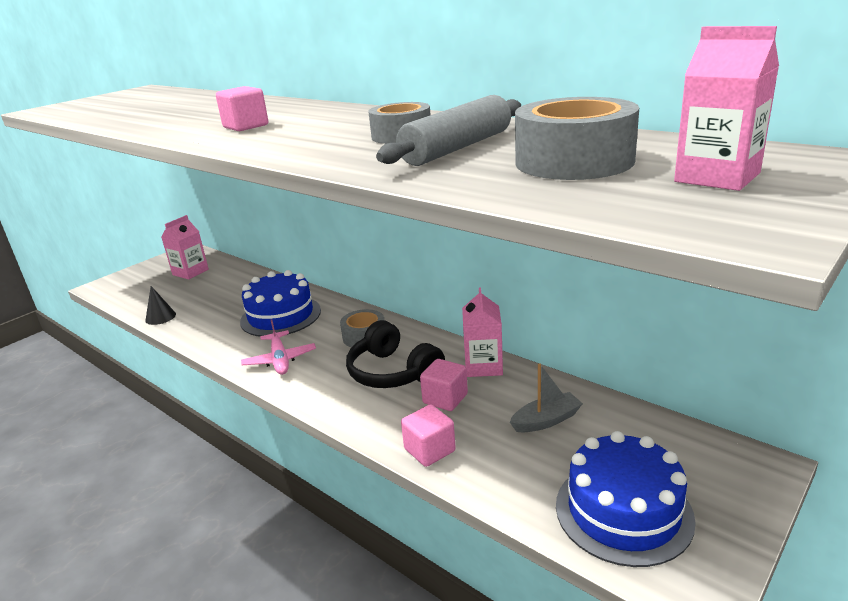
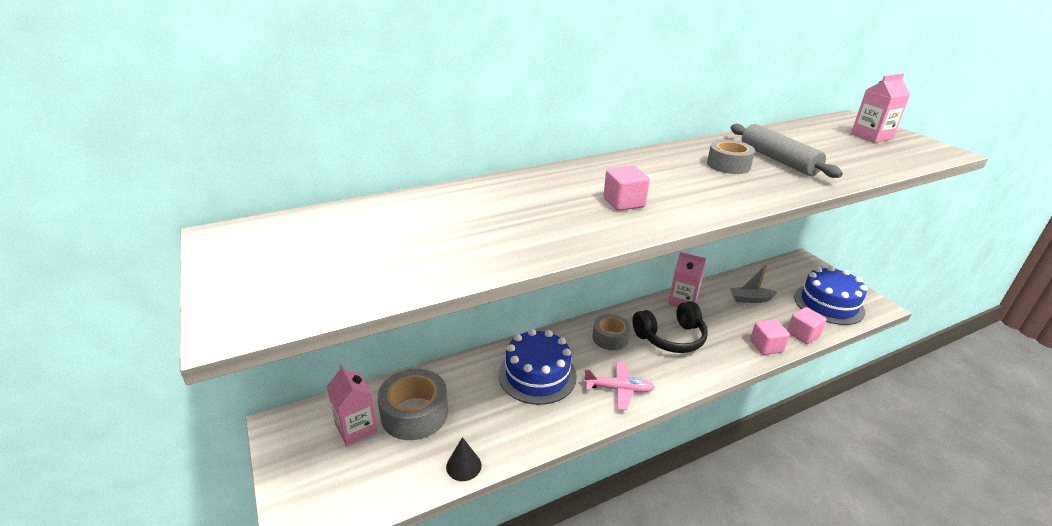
camera: 70 degrees left, 5 degrees up
pink cube [420,359,468,411] -> pink cube moved to [787,307,827,344]
grey boat [510,363,583,432] -> grey boat turned 90 degrees counterclockwise [730,264,778,303]
grey tape [515,97,639,180] -> grey tape moved to [377,369,448,440]

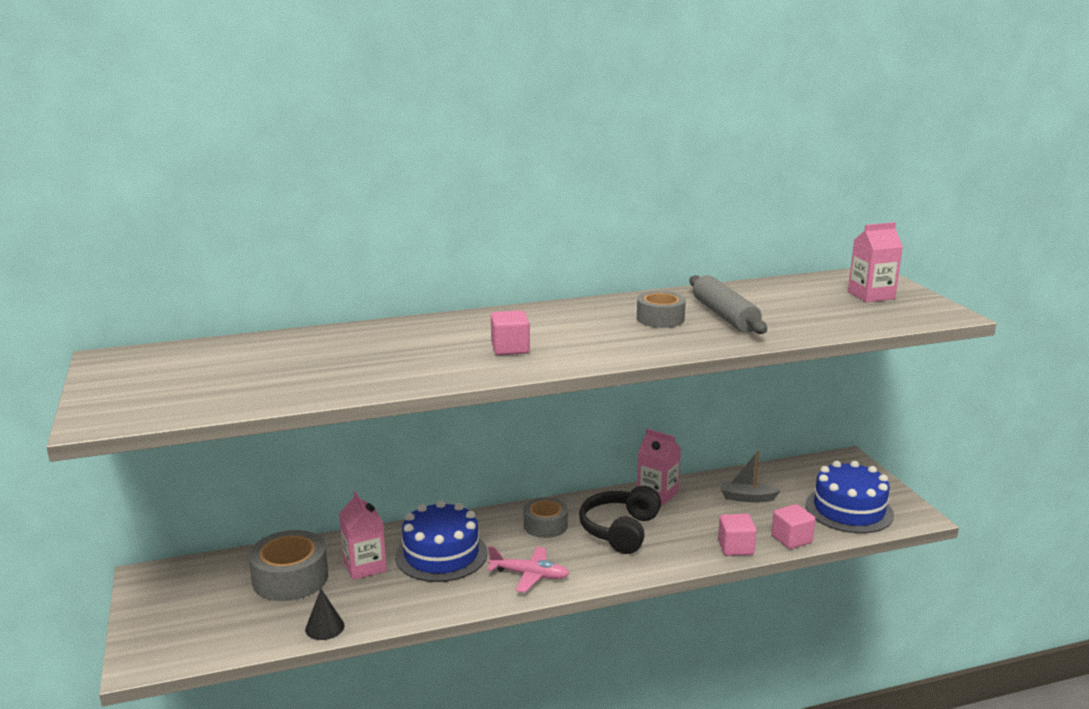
camera: 10 degrees right, 10 degrees down
pink carton [327,365,378,446] -> pink carton moved to [339,491,387,580]
black headphones [632,301,708,353] -> black headphones turned 120 degrees clockwise [579,486,661,554]

